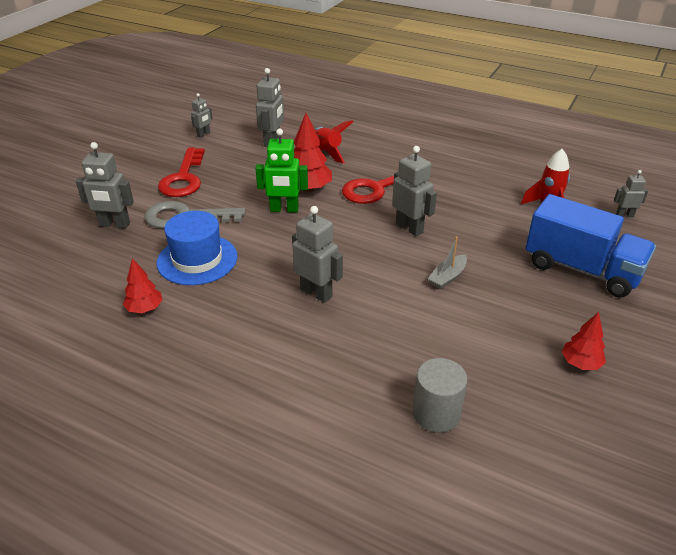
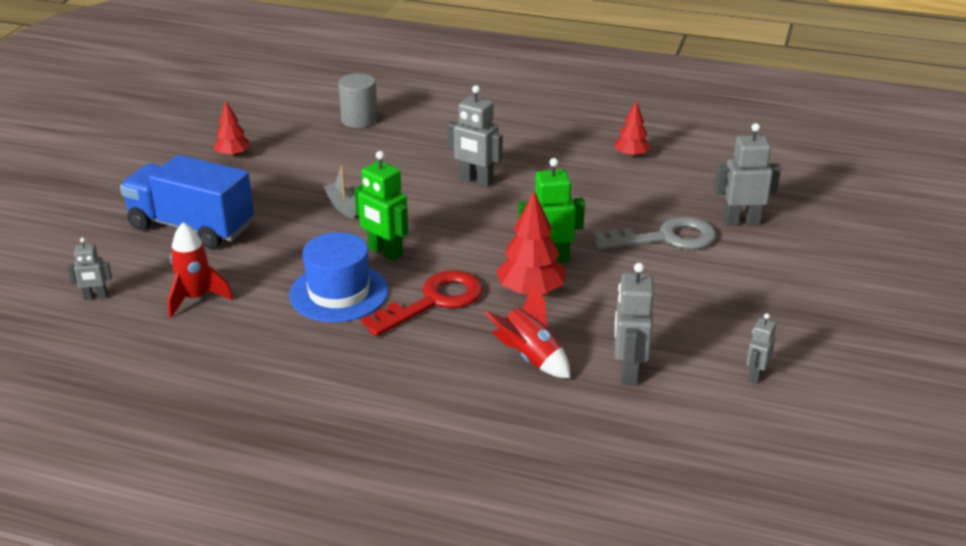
camera: 170 degrees right, 5 degrees down
blue hat [157,211,238,285] -> blue hat moved to [289,232,388,322]
red key [158,148,205,197] -> none
grey robot [392,146,437,236] -> green robot [354,151,408,261]
grey boat [428,236,467,290] -> grey boat turned 60 degrees counterclockwise [323,165,356,219]

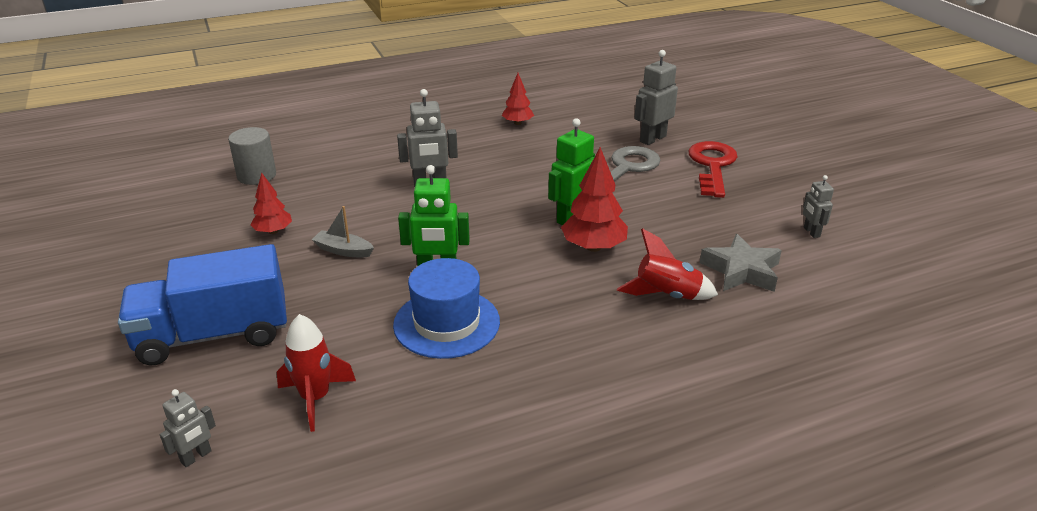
camera: 40 degrees left, 0 degrees up
red tree [214,101,251,157] -> red tree moved to [251,173,292,234]
red key [361,270,483,337] -> red key moved to [688,141,737,198]
grey robot [615,263,654,386] -> grey star [700,234,782,292]

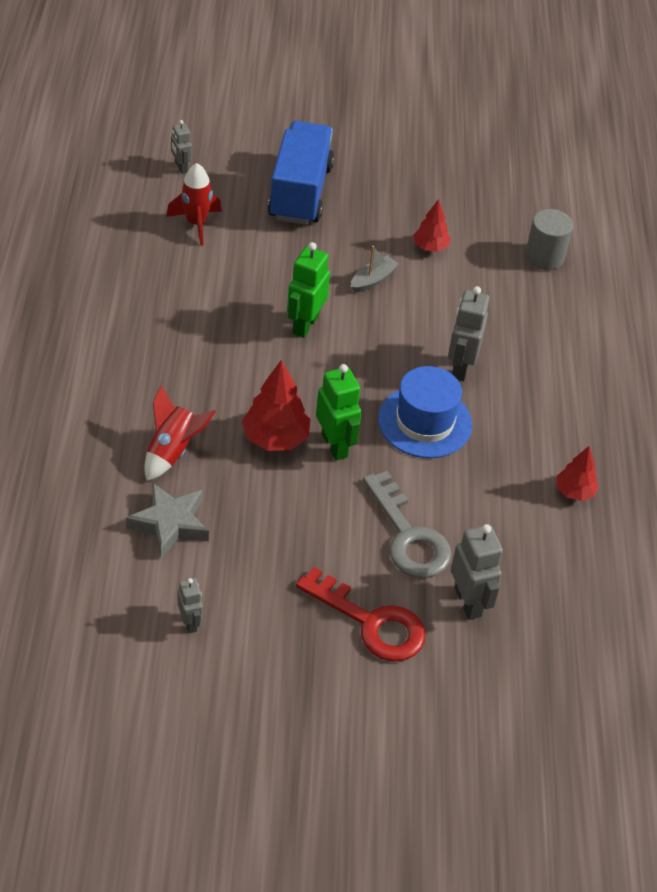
camera: 110 degrees right, 15 degrees up
blue hat [393,258,500,359] -> blue hat moved to [378,366,472,458]
grey robot [803,175,834,238] -> grey robot turned 60 degrees clockwise [178,578,203,633]

